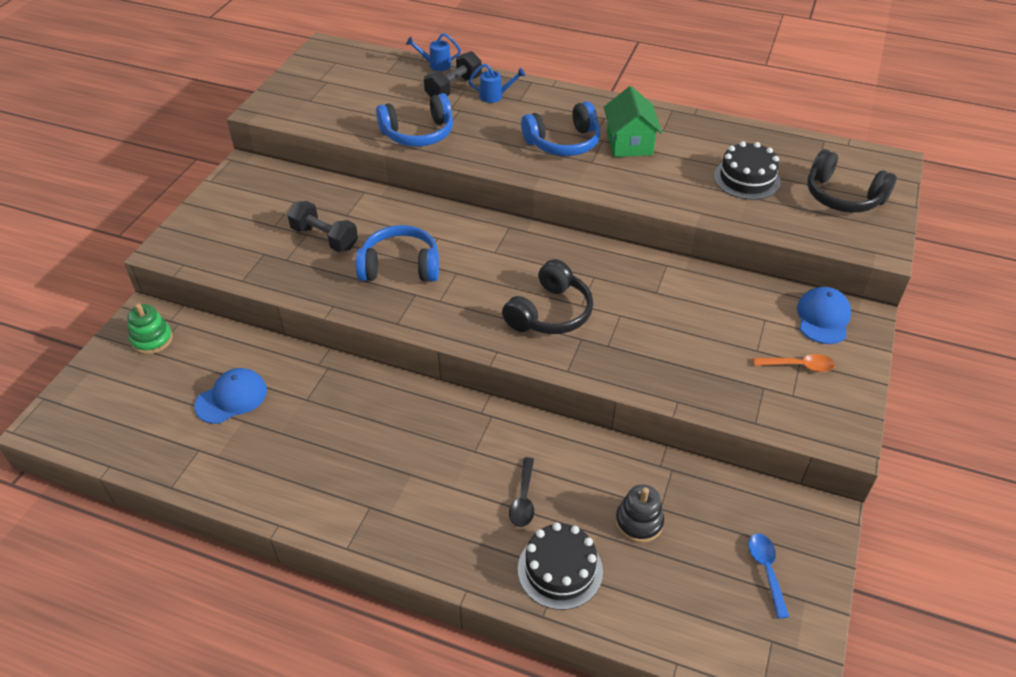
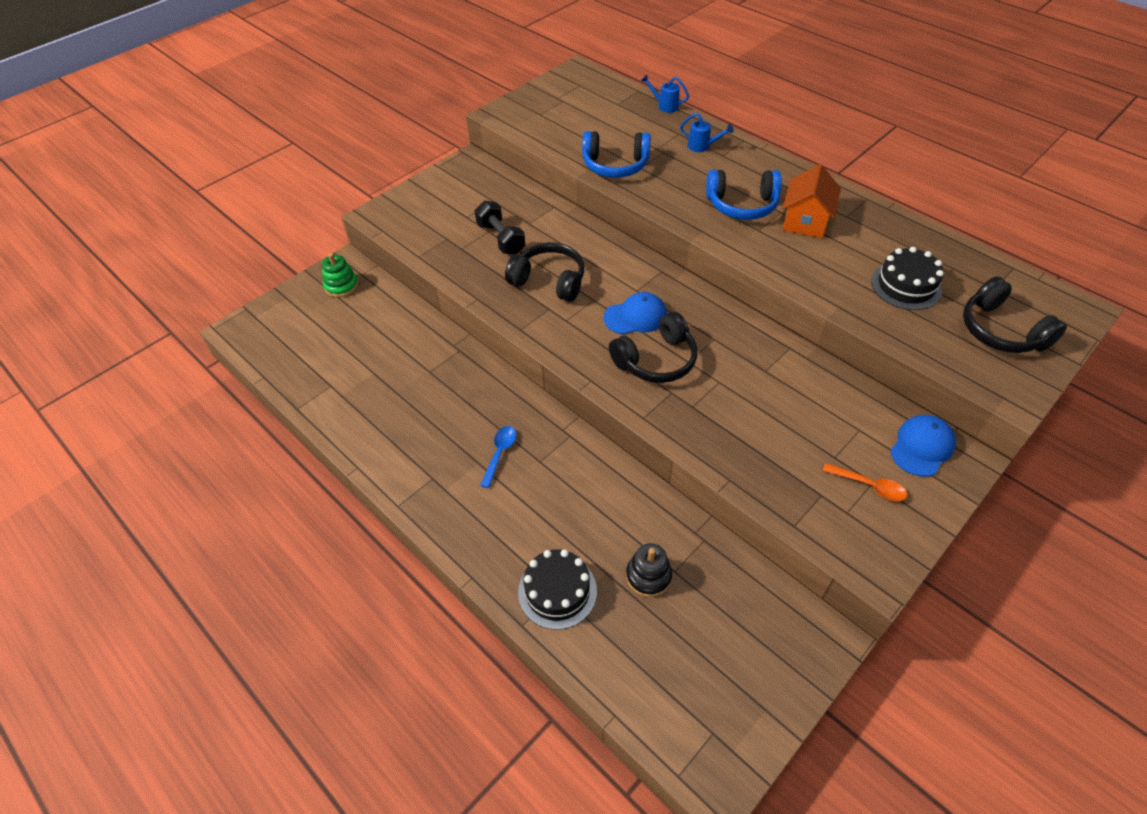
camera: 25 degrees right, 5 degrees up
blue cap [194,368,267,424] -> blue cap moved to [603,292,667,334]
blue headphones [355,225,439,282] -> black headphones [505,243,584,302]
black dumbbell [424,51,482,97] -> none
black spoon [509,457,534,527] -> none
green house [604,86,662,157] -> orange house [783,164,841,238]
blue spoon [748,534,789,619] -> blue spoon moved to [480,426,516,488]

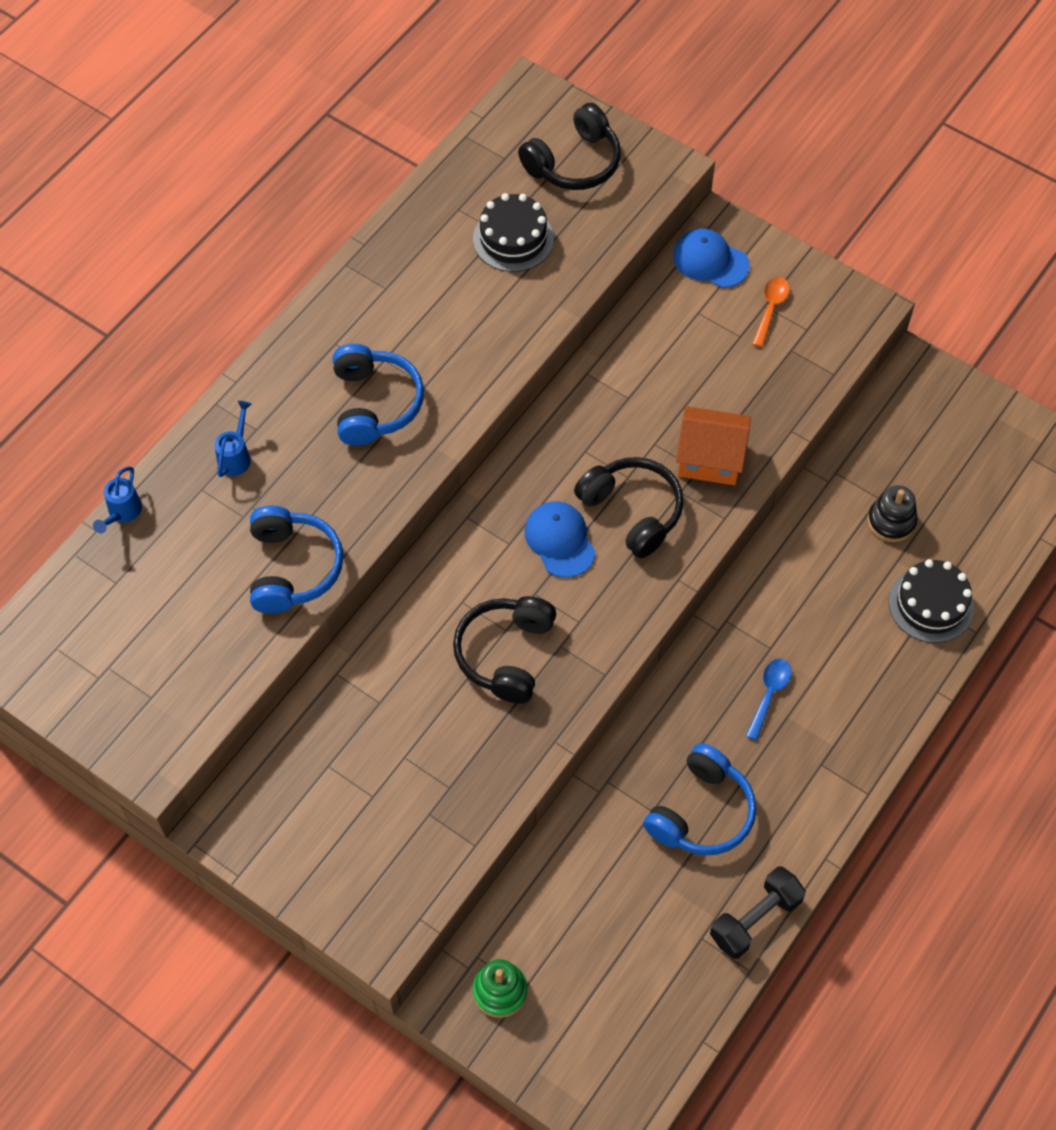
camera: 100 degrees left, 10 degrees up
black dumbbell [475,201,525,255] -> black dumbbell moved to [710,867,806,959]
blue spoon [480,426,516,488] -> blue spoon turned 105 degrees clockwise [746,659,791,740]
orange house [783,164,841,238] -> orange house moved to [676,406,751,485]
none -> blue headphones [643,743,756,856]

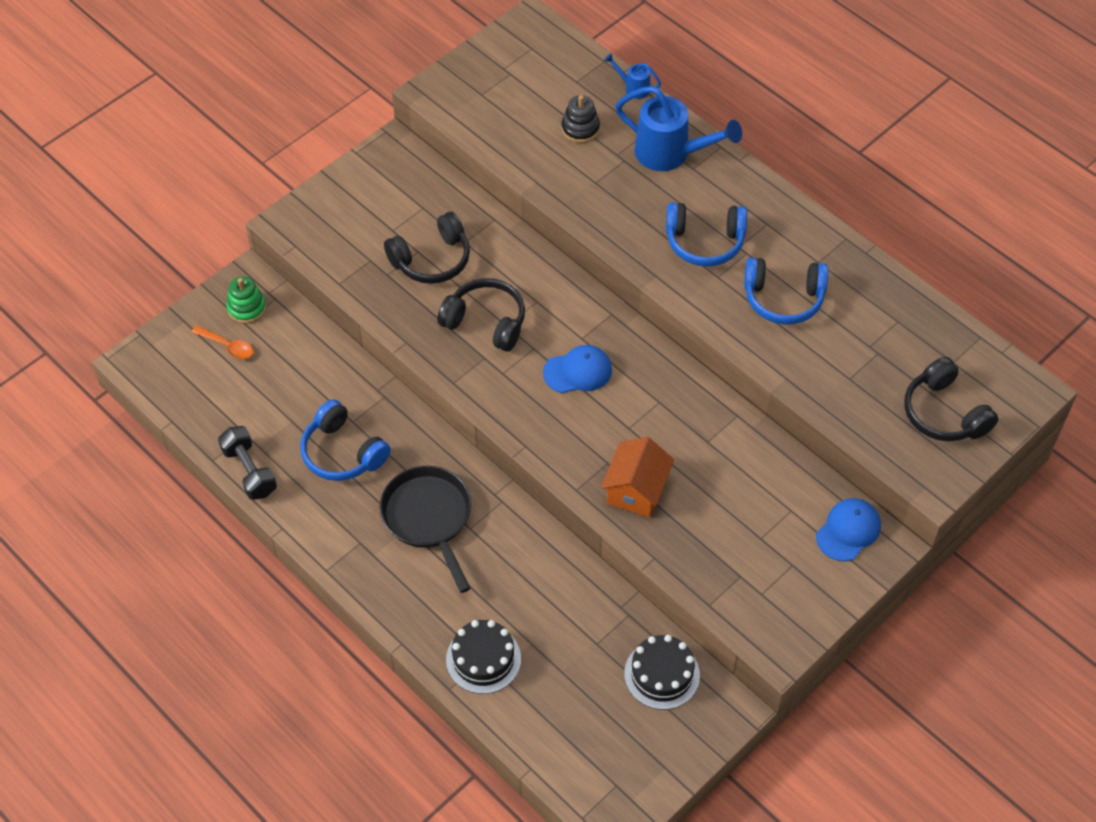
camera: 100 degrees right, 5 degrees down
blue watering can [215,401,251,477] -> blue watering can [615,86,742,171], size x2.11
blue headphones [250,506,344,614] -> blue headphones moved to [744,257,828,325]
black cake [473,193,554,272] -> black cake moved to [624,635,700,710]
black headphones [574,457,684,558] -> black headphones moved to [384,212,470,284]
blue spoon [746,659,791,740] -> black pan [380,466,471,593]
orange spoon [752,277,790,347] -> orange spoon moved to [192,326,253,359]
black stacking toy [868,485,918,542] -> black stacking toy moved to [562,95,600,143]

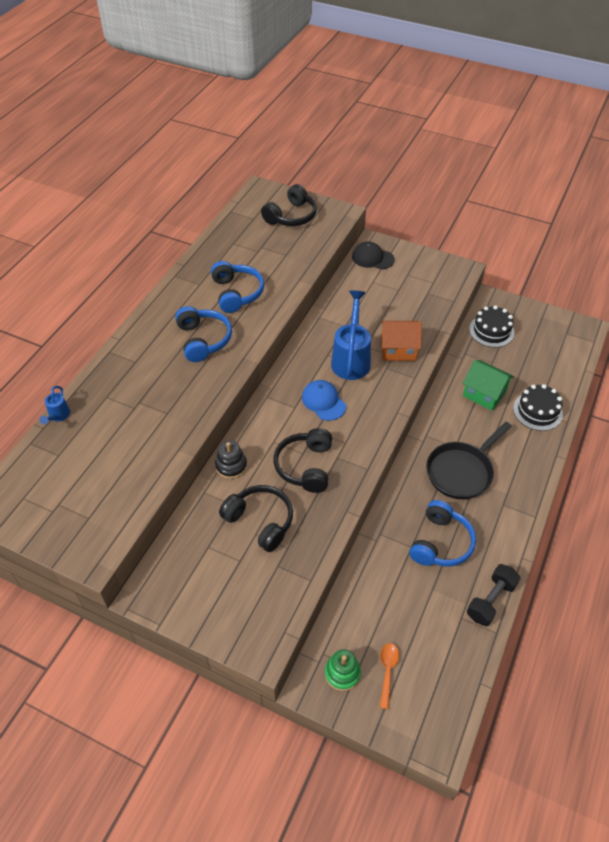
camera: 110 degrees left, 5 degrees down
black stacking toy [562,95,600,143] -> black stacking toy moved to [215,441,247,479]
blue watering can [615,86,742,171] -> blue watering can moved to [331,291,371,380]
blue cap [816,498,881,561] -> black cap [352,242,395,269]
none -> green house [462,360,514,411]

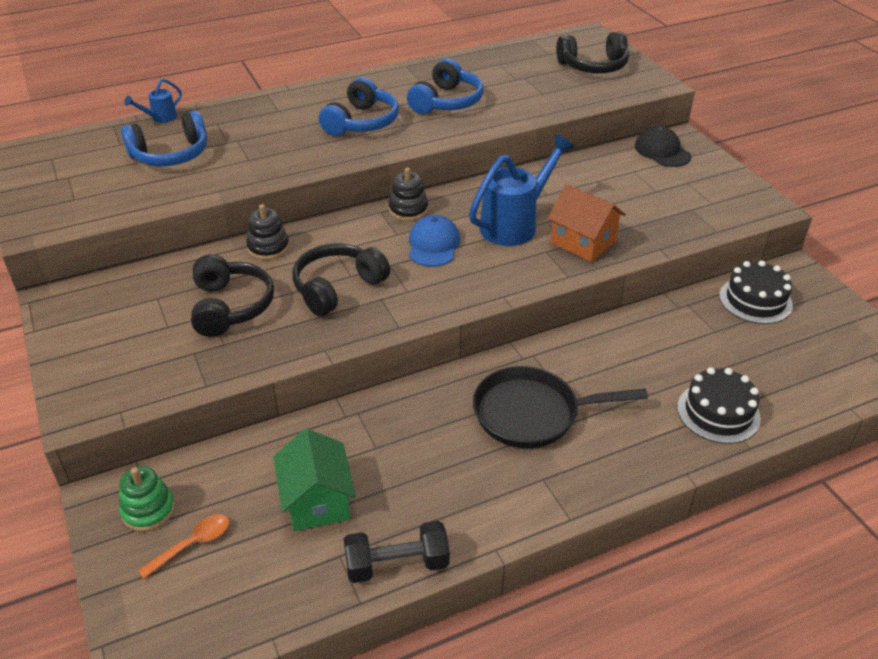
camera: 40 degrees right, 10 degrees down
blue headphones [409,500,476,567] -> blue headphones moved to [121,110,207,166]
green house [462,360,514,411] -> green house moved to [274,428,356,531]
none -> black stacking toy [389,168,428,221]

